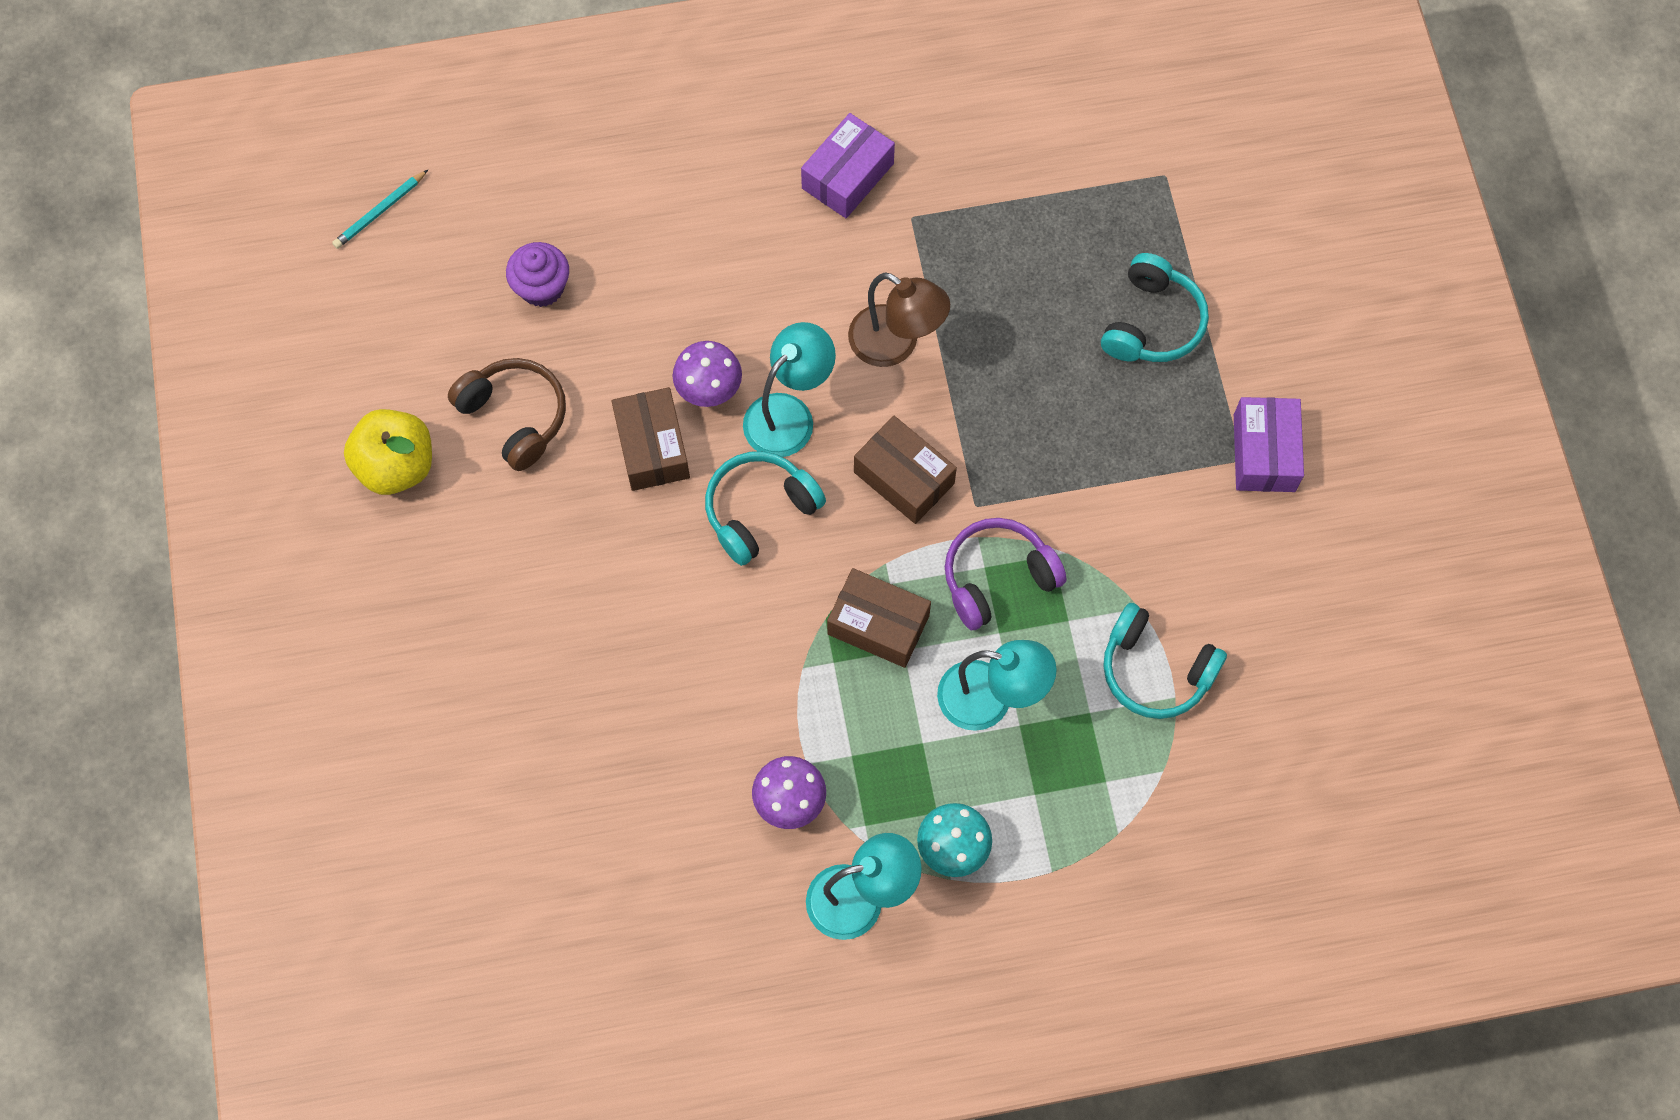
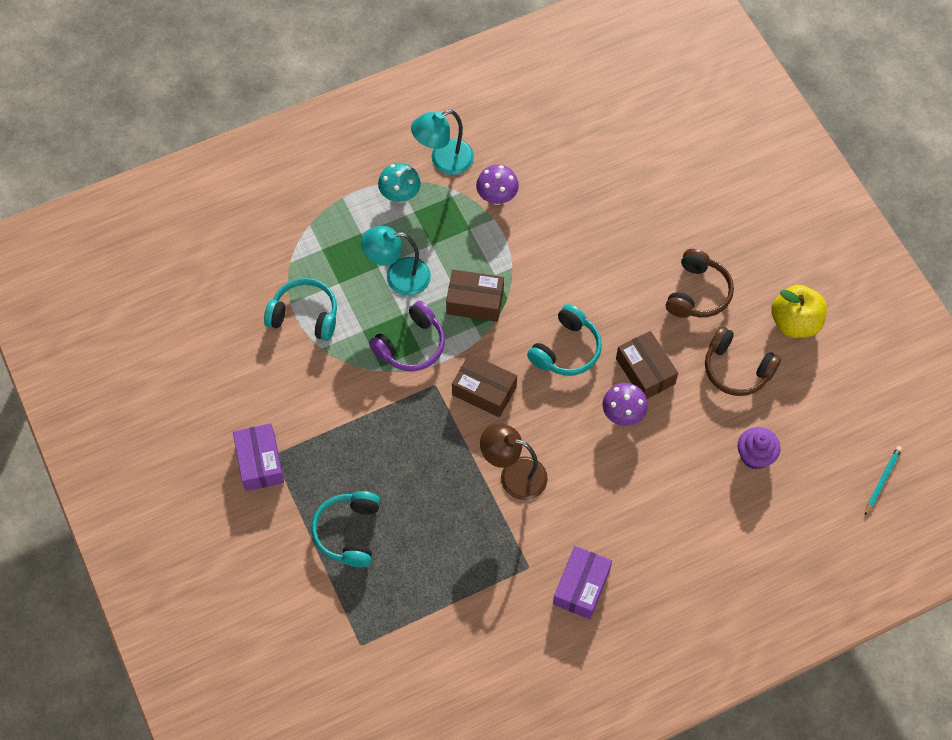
camera: 165 degrees right, 5 degrees down
turquoise lamp [743,322,836,457] -> none
none -> brown headphones [666,249,734,318]

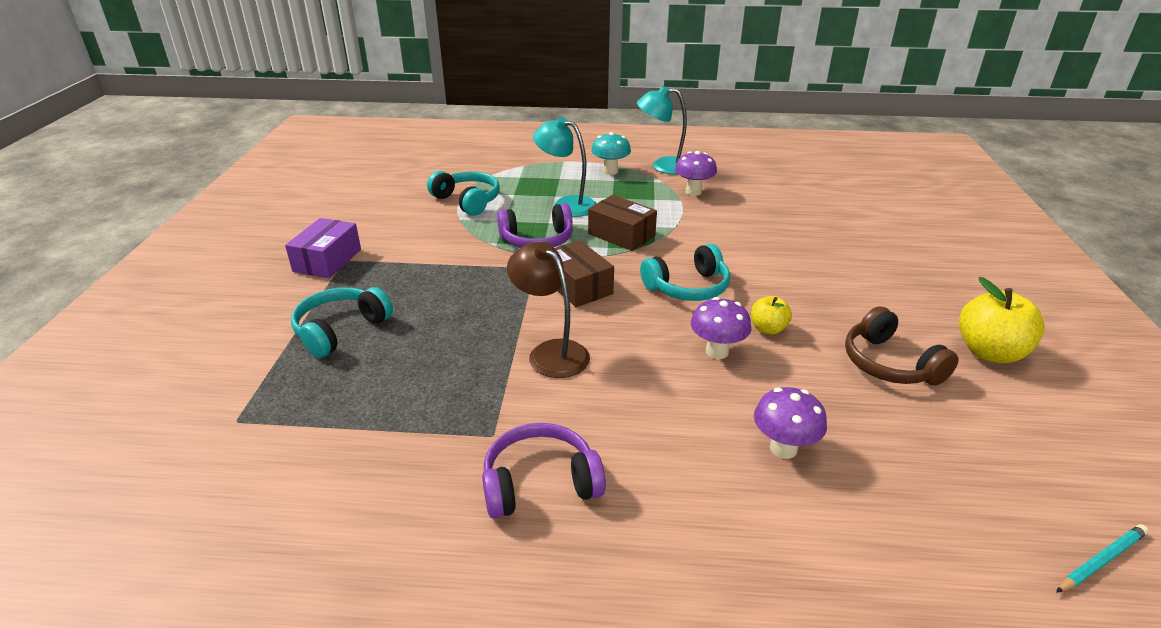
camera: 30 degrees right, 30 degrees down
purple box [553,546,612,619] -> purple headphones [482,423,606,518]
brown box [616,331,678,399] -> yellow apple [751,296,792,335]
brown headphones [666,249,734,318] -> none
purple cupcake [738,427,781,469] -> none
none -> purple mushroom [754,387,827,459]

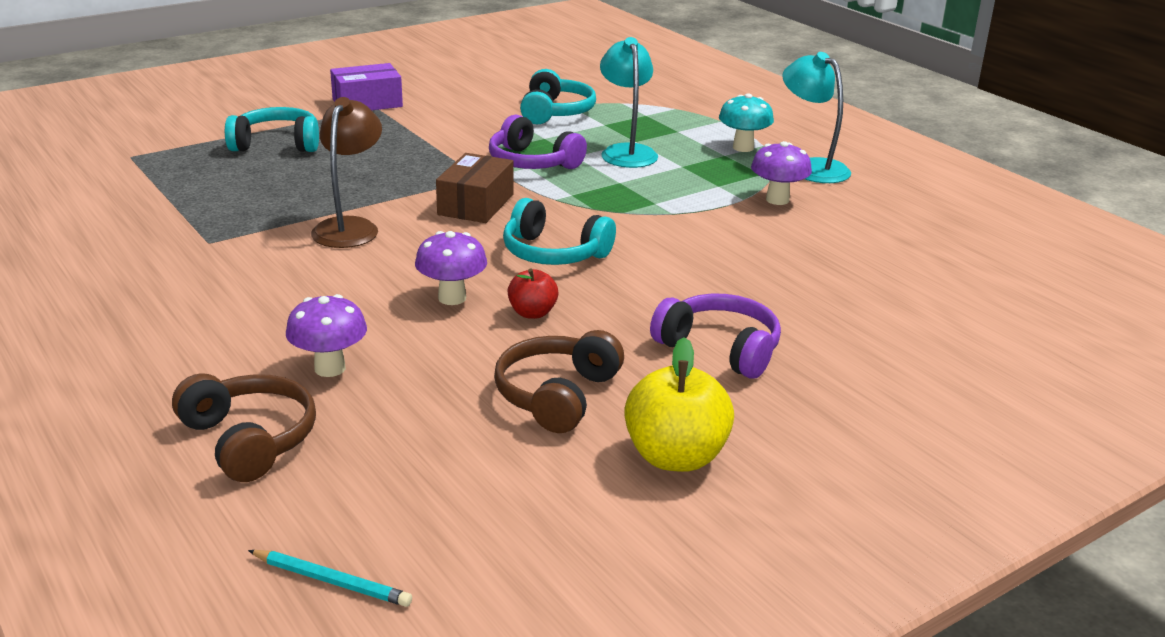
camera: 50 degrees right, 5 degrees down
purple headphones [482,423,606,518] -> purple headphones moved to [650,294,781,379]
brown box [588,195,657,251] -> none
yellow apple [751,296,792,335] -> red apple [508,268,559,319]
none -> brown headphones [172,373,316,482]

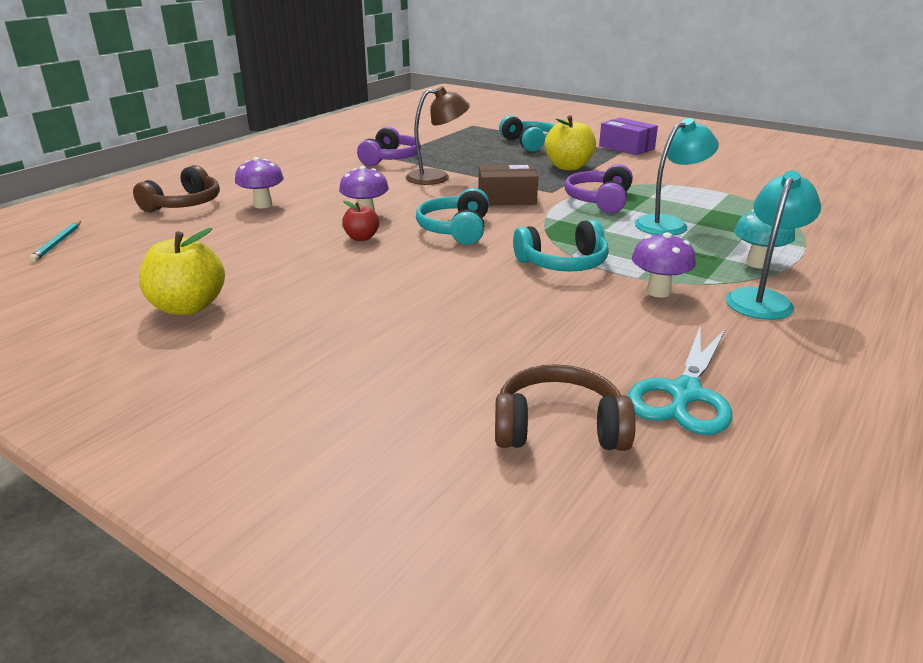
camera: 70 degrees right, 0 degrees up
brown headphones [494,330,624,433] -> brown headphones moved to [495,364,636,451]
turquoise headphones [520,69,596,124] -> turquoise headphones moved to [513,220,609,272]
purple headphones [650,294,781,379] -> purple headphones moved to [357,126,421,166]
none -> yellow apple [545,115,596,170]
none -> turquoise scissors [628,327,732,435]

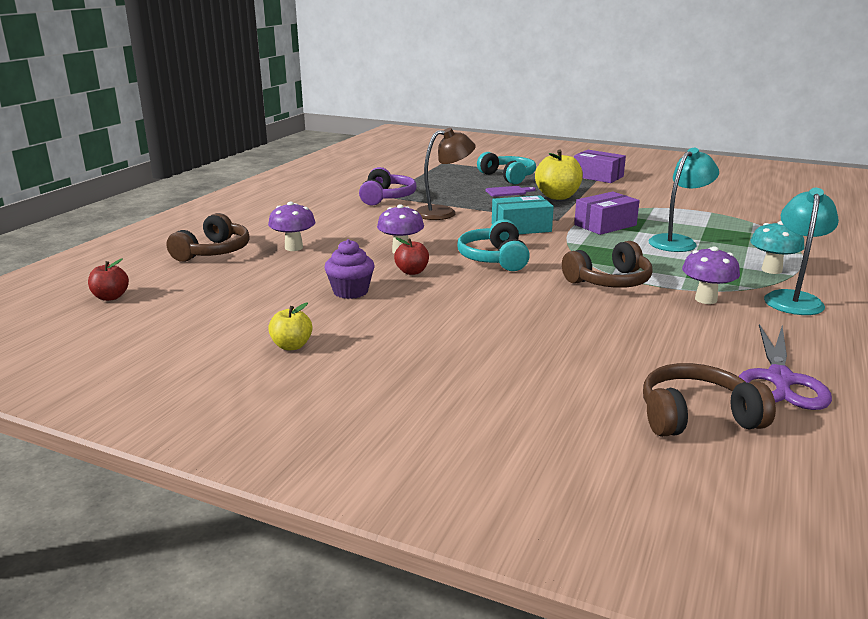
camera: 10 degrees left, 5 degrees down
turquoise pencil [29,221,81,262] -> red apple [88,258,129,301]
yellow apple [139,228,225,315] -> yellow apple [268,303,313,350], size x0.56
brown box [478,164,538,205] -> turquoise box [492,195,554,234]
turquoise headphones [513,220,609,272] -> brown headphones [562,241,652,288]
purple headphones [565,164,633,213] -> purple box [574,192,640,235]
turquoise scissors [628,327,732,435] -> purple scissors [738,324,832,410]
none -> purple cupcake [324,239,375,299]
none -> purple cutting board [486,186,536,197]

